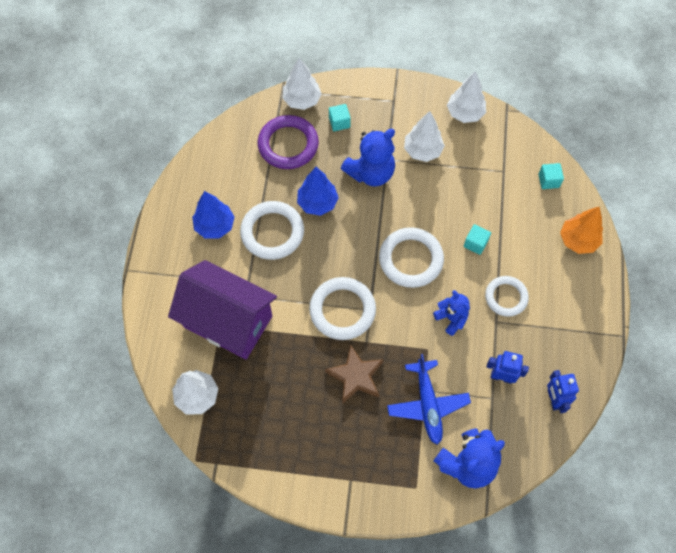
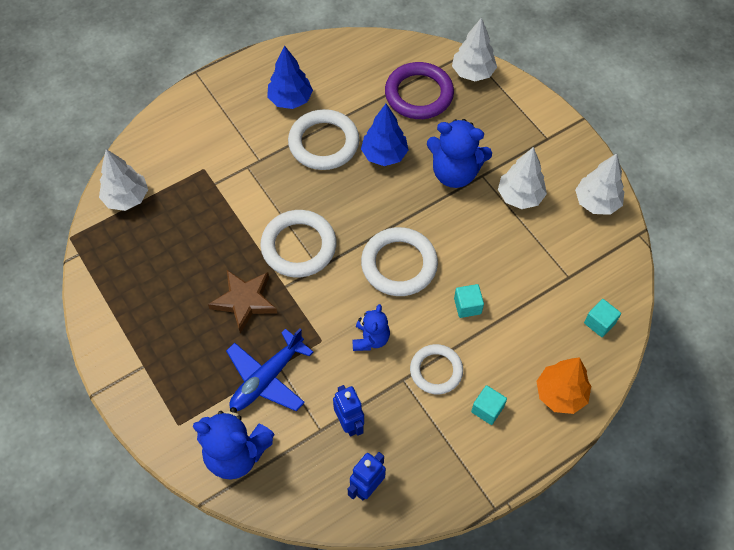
camera: 50 degrees right, 5 degrees down
purple house [168,260,277,359] -> none
turquoise cube [329,104,351,131] -> turquoise cube moved to [471,385,507,425]

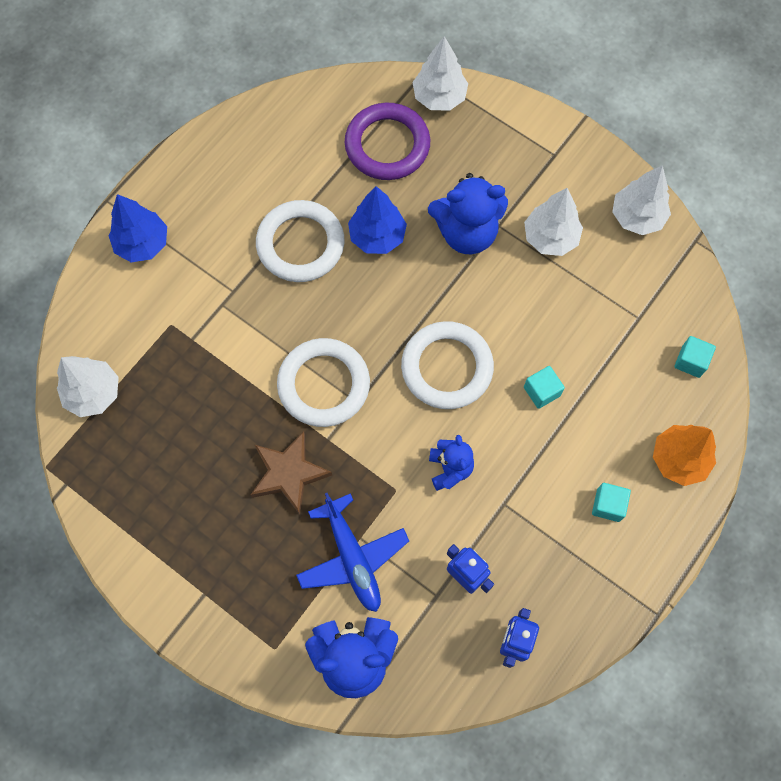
camera: 20 degrees left, 10 degrees up
blue plane [226,329,313,411] -> blue plane turned 45 degrees counterclockwise [296,493,409,612]
blue tree [267,45,313,109] -> blue tree moved to [109,194,167,263]
white ring [410,344,463,394] -> none

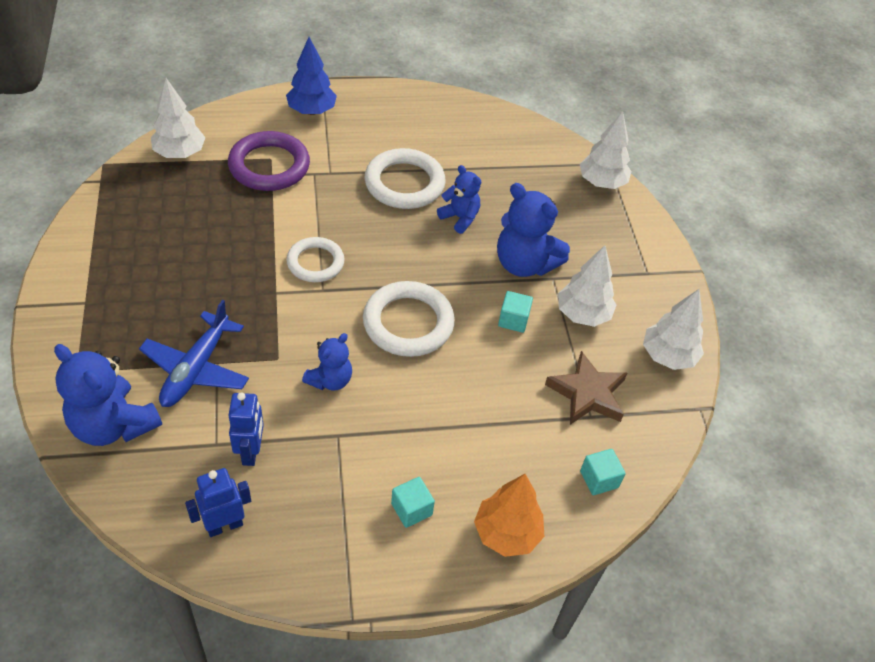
camera: 40 degrees right, 20 degrees down
brown star [250,431,332,515] -> brown star moved to [545,351,627,425]
white ring [277,338,370,427] -> white ring [286,237,345,282], size x0.65
purple ring [345,103,430,180] -> purple ring moved to [228,131,310,191]
blue tree [348,186,407,254] -> blue teddy bear [437,165,481,234]
turquoise cube [524,366,565,409] -> turquoise cube moved to [498,291,533,333]

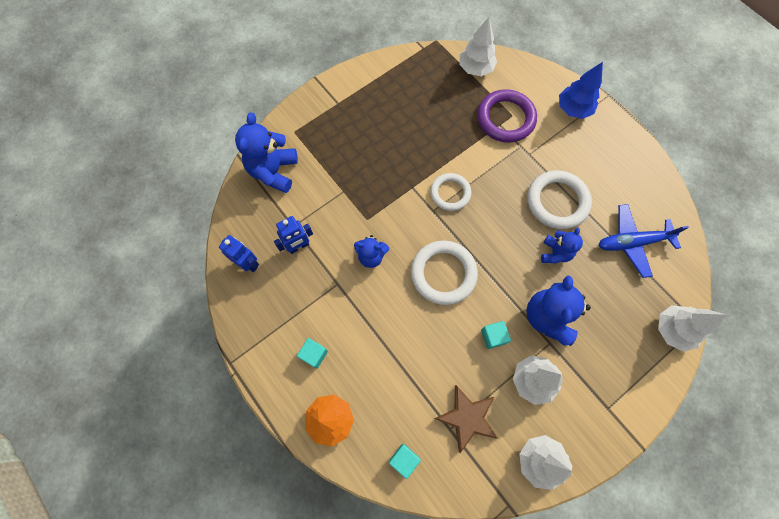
camera: 65 degrees right, 20 degrees up
blue plane [139,300,249,407] -> blue plane moved to [598,204,689,278]

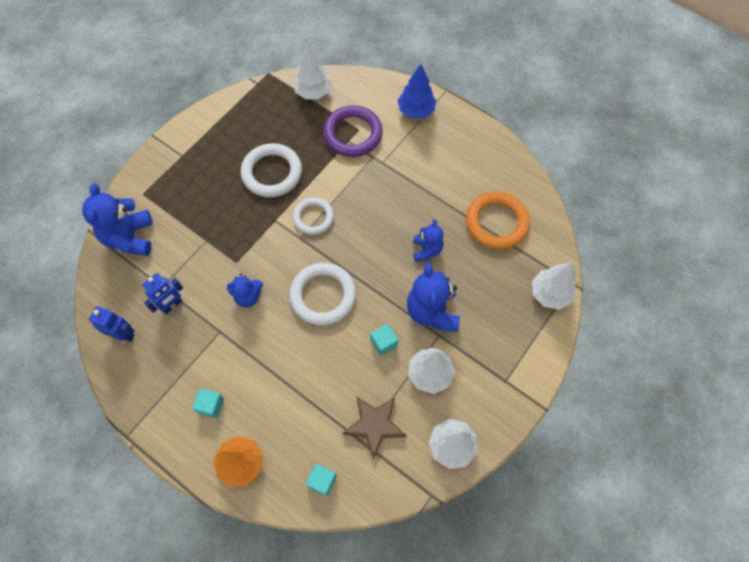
camera: 15 degrees left, 5 degrees down
white ring [527,170,592,229] -> white ring moved to [241,143,302,197]
blue plane [598,204,689,278] -> orange ring [466,192,530,249]

